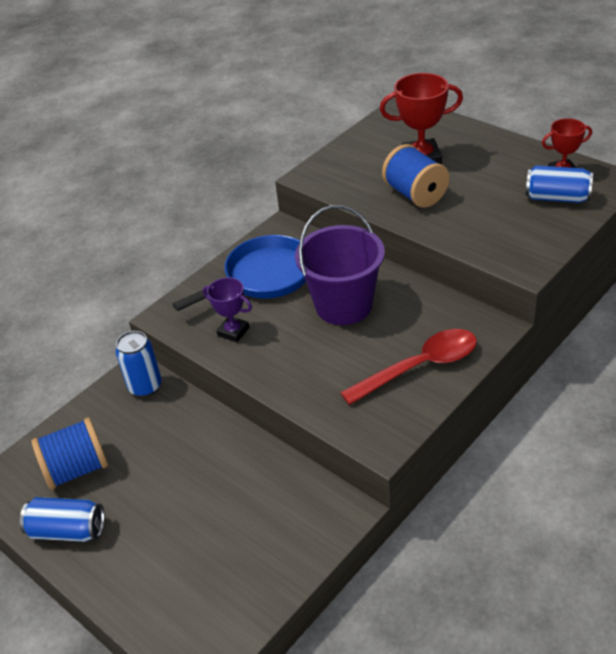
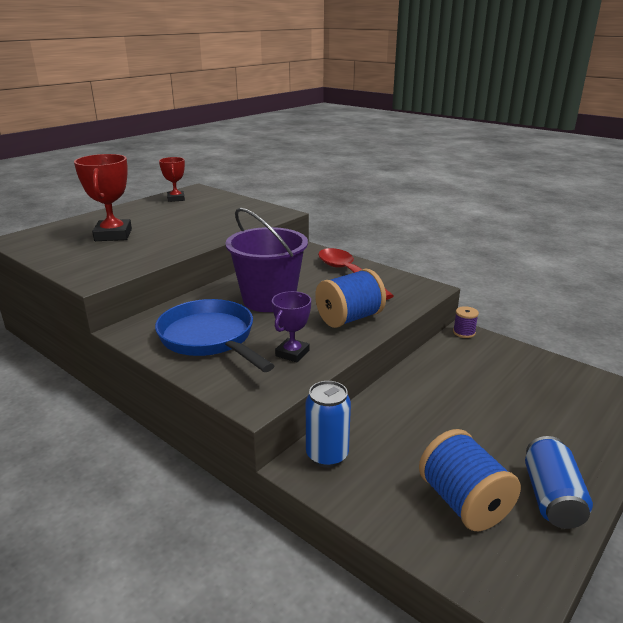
camera: 95 degrees left, 15 degrees down
blue spool [382,144,450,208] -> blue spool moved to [315,268,386,328]
blue can [525,165,593,203] -> none
none -> purple spool [453,306,479,338]

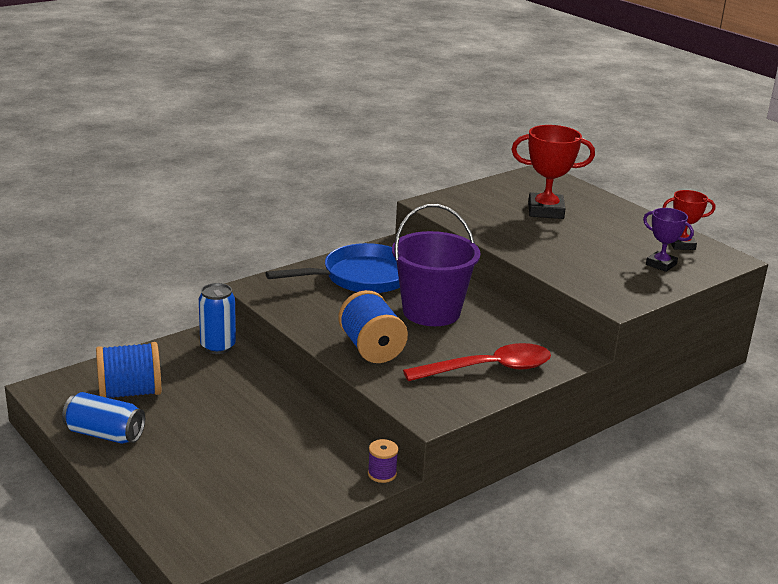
camera: 100 degrees right, 0 degrees up
purple trophy [272,291,311,363] -> purple trophy moved to [643,208,694,272]

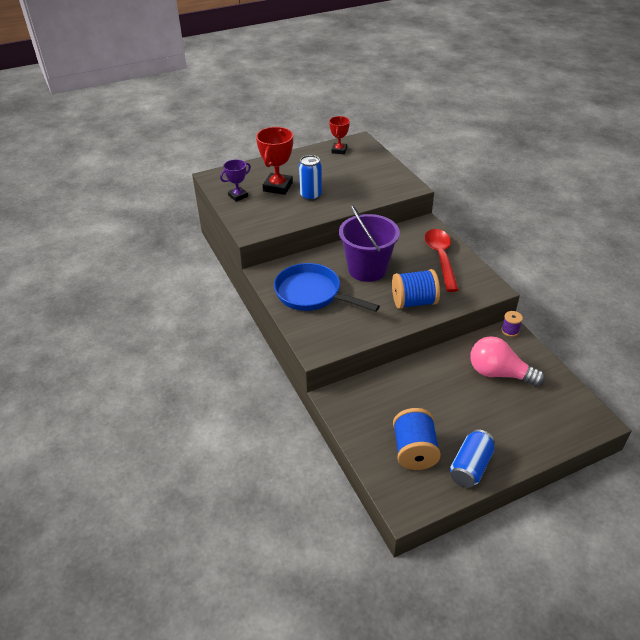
camera: 75 degrees left, 15 degrees up
blue can [199,283,236,354] -> blue can moved to [299,155,322,201]
blue pan [265,243,400,293] -> blue pan turned 45 degrees counterclockwise [274,263,380,312]
purple trophy [643,208,694,272] -> purple trophy moved to [220,159,251,202]
none -> pink light bulb [470,336,545,387]

